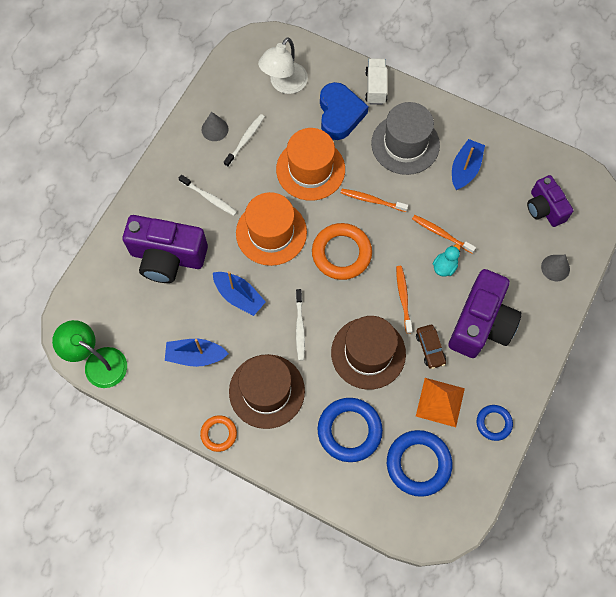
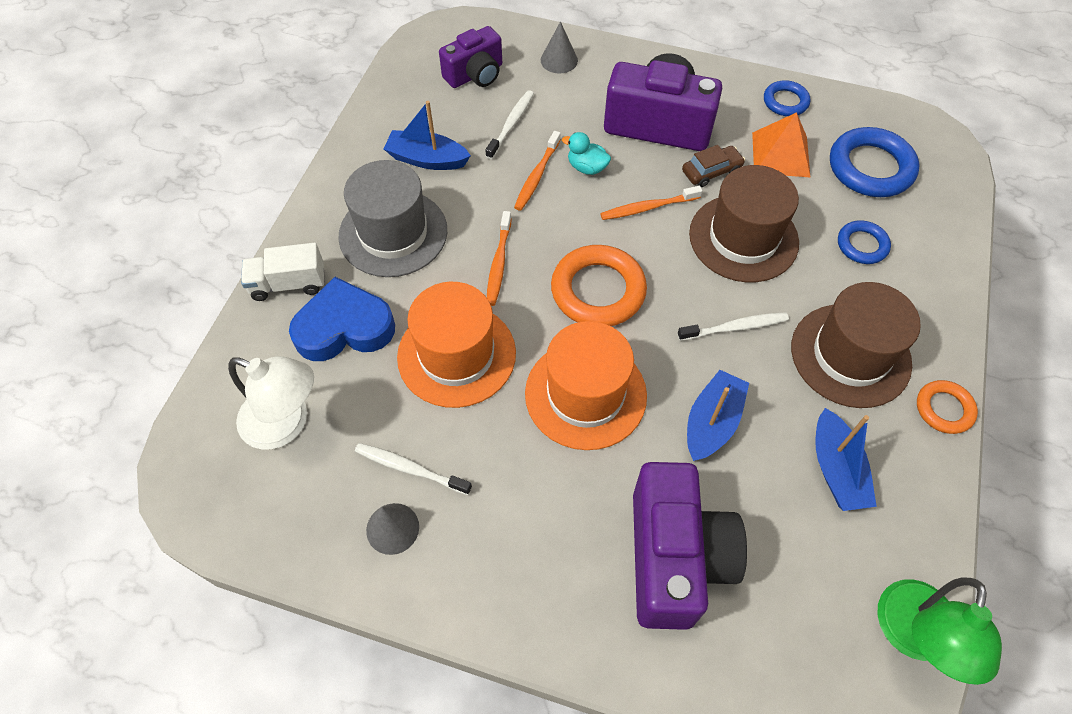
camera: 100 degrees left, 10 degrees down
white toothbrush [179,175,237,216] -> white toothbrush moved to [485,90,534,159]
blue ring [317,398,383,462] -> blue ring [838,220,891,264], size x0.56

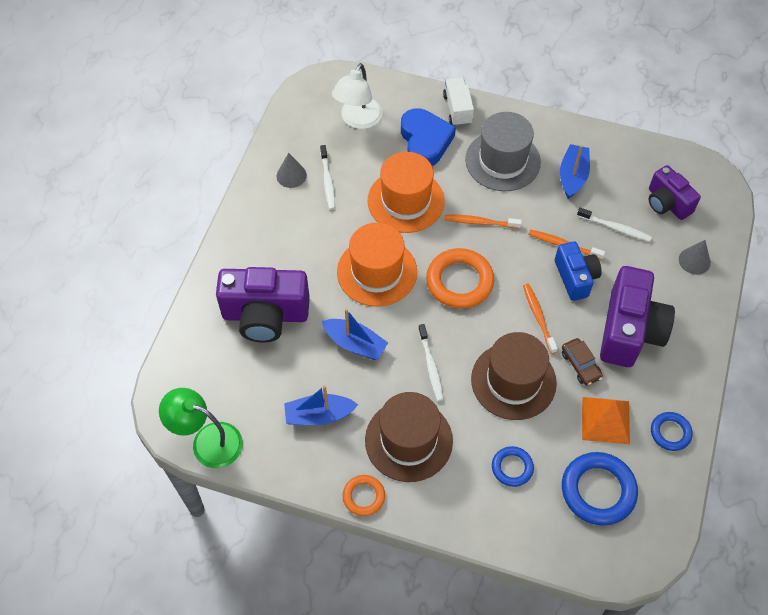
camera: 90 degrees right, 0 degrees up
white toothbrush [355,443,472,495] -> white toothbrush turned 150 degrees clockwise [320,145,335,210]
turquoise duck [562,132,611,175] -> blue camera [555,241,602,301]

